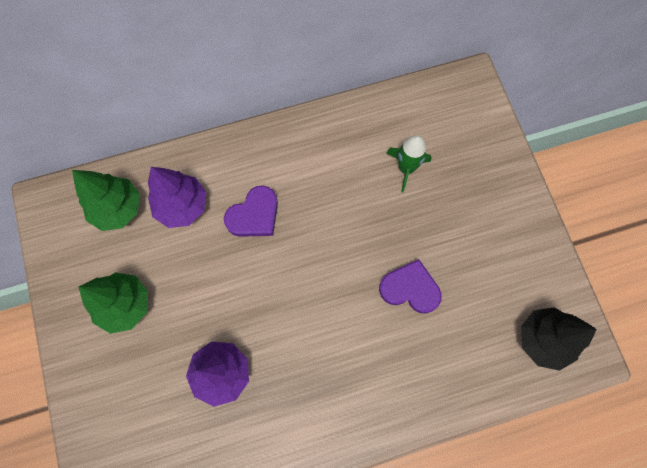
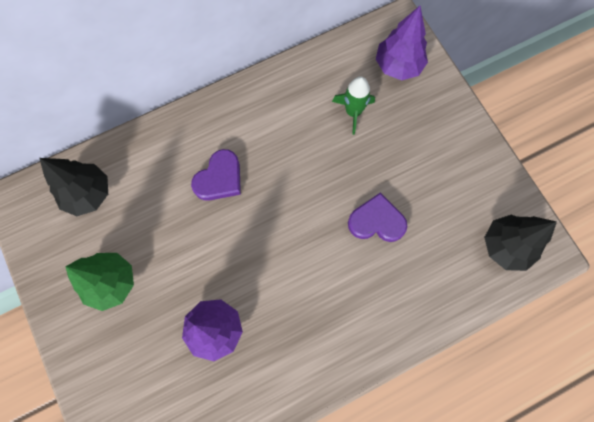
camera: 10 degrees left, 0 degrees up
green tree [72,170,140,231] -> black tree [40,158,108,216]
purple tree [148,167,207,228] -> purple tree moved to [376,6,428,80]

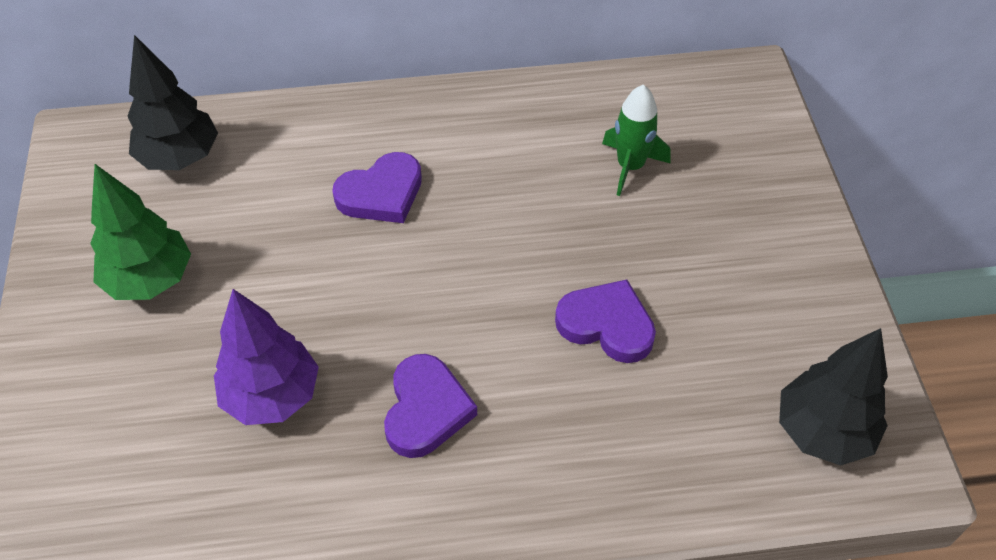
camera: 20 degrees right, 20 degrees down
purple tree [376,6,428,80] -> none
none -> purple heart [384,354,477,458]

